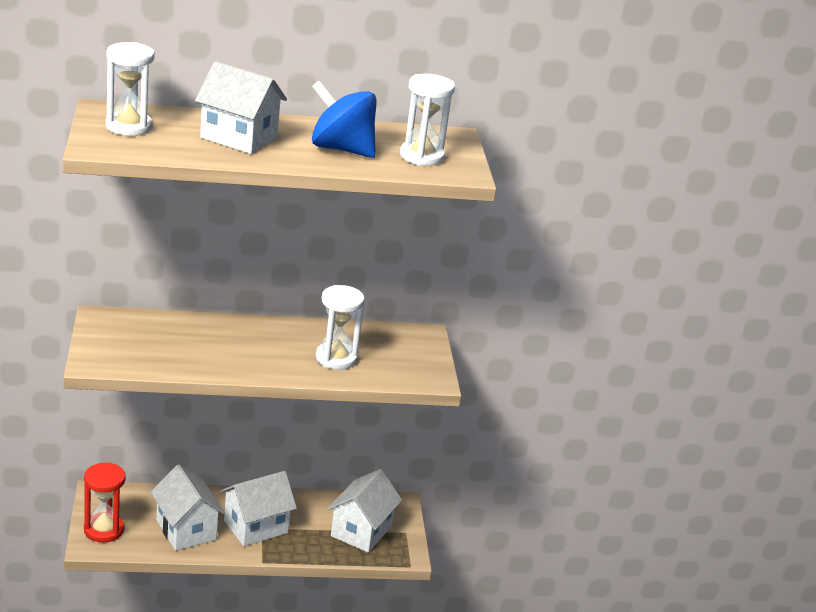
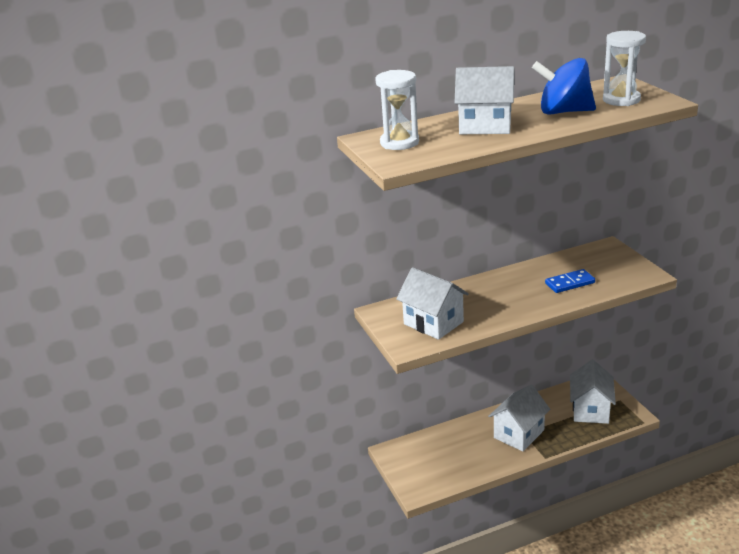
camera: 10 degrees left, 0 degrees up
red hourglass [84,463,126,543] -> none
white house [151,464,225,551] -> white house moved to [396,267,469,340]
white hourglass [316,285,365,370] -> blue domino [545,269,595,293]

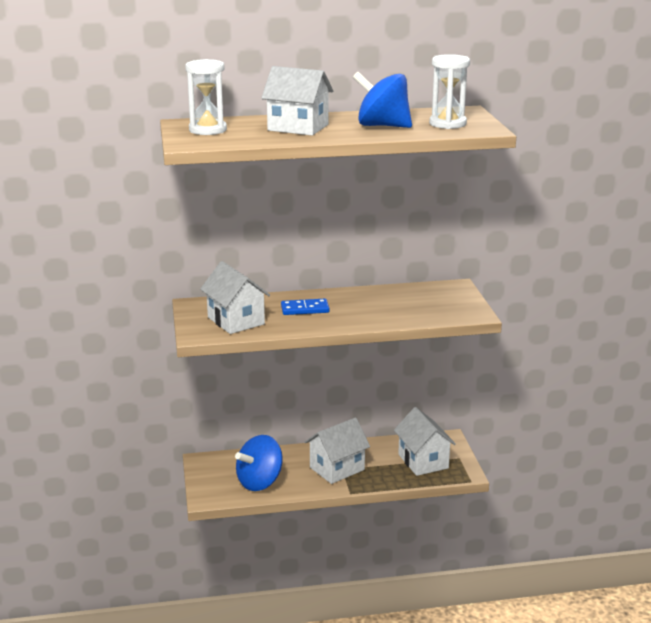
camera: 10 degrees right, 5 degrees down
blue domino [545,269,595,293] -> blue domino moved to [281,299,330,315]
white house [570,360,616,424] -> white house turned 45 degrees counterclockwise [394,407,456,476]
none -> blue spinning top [235,435,283,491]

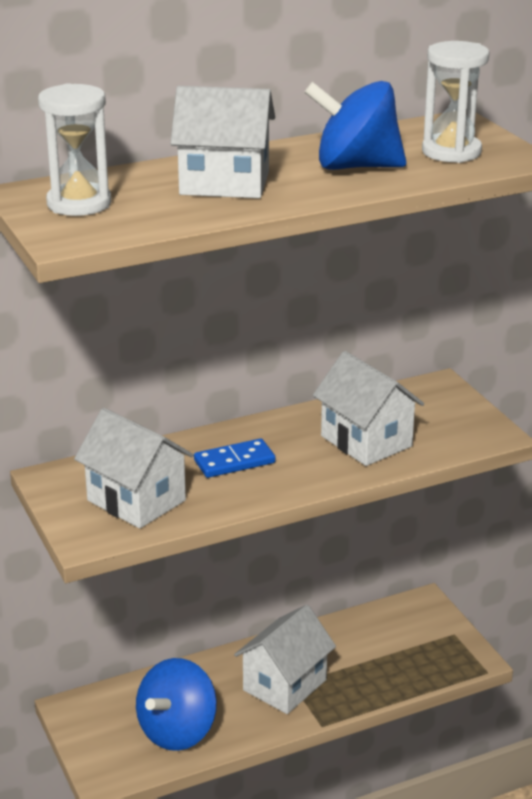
camera: 15 degrees left, 5 degrees up
white house [394,407,456,476] -> white house moved to [313,351,424,466]

